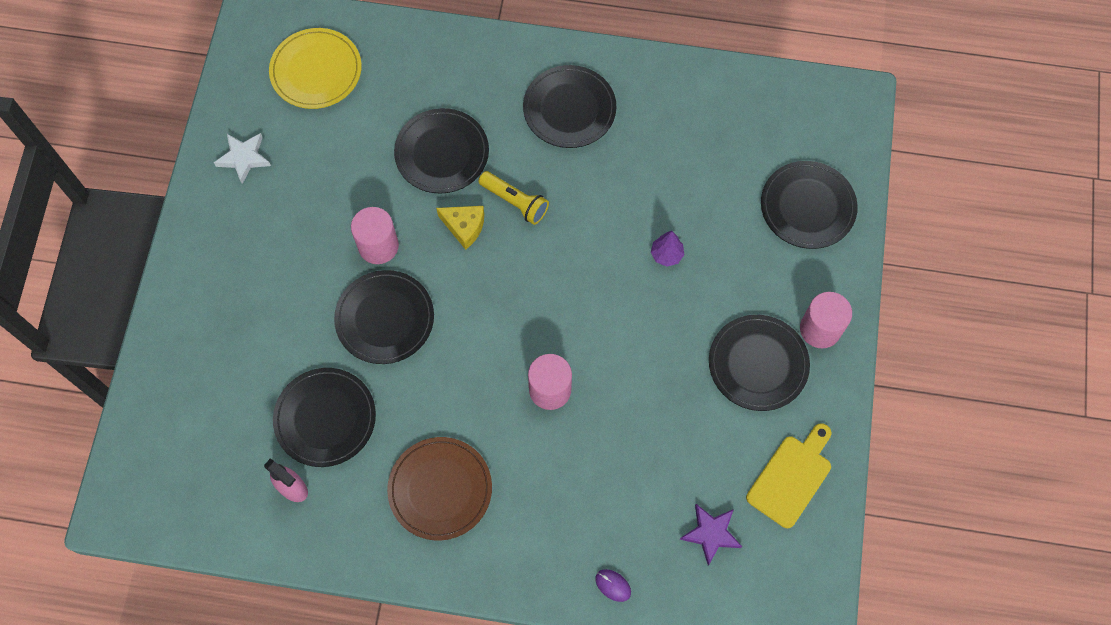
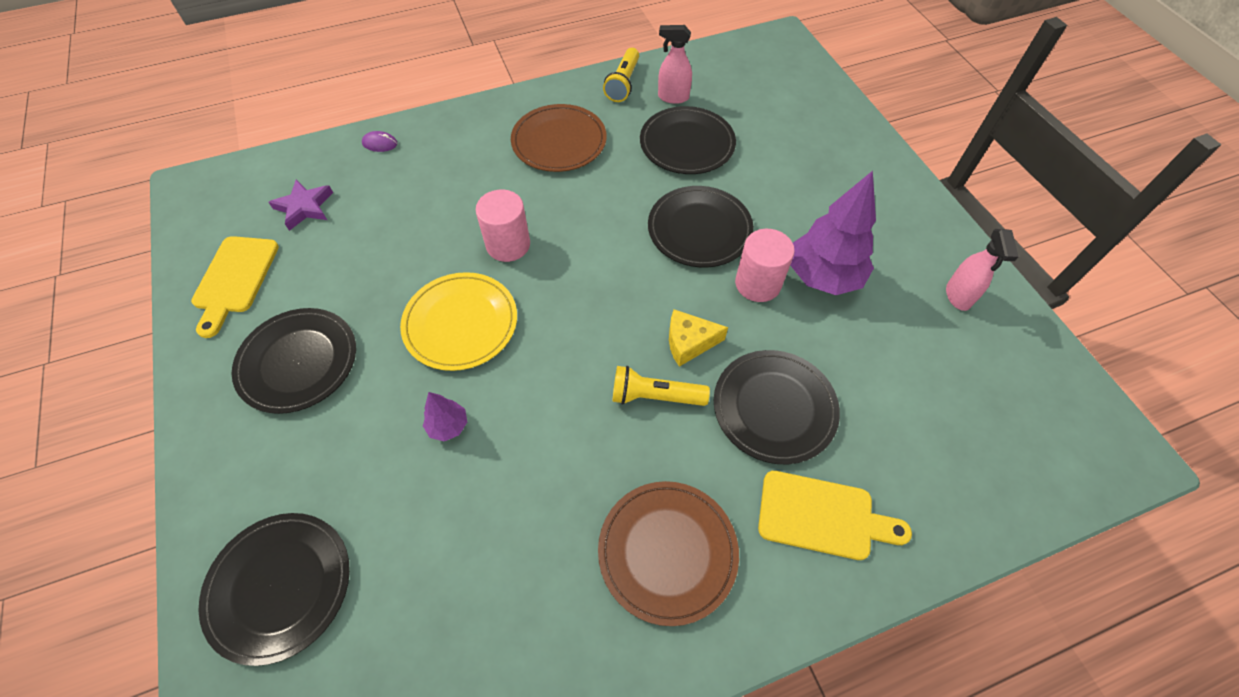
camera: 150 degrees right, 10 degrees down
white star [214,133,271,184] -> pink spray bottle [946,229,1019,311]
yellow plate [269,28,362,109] -> yellow plate moved to [400,272,517,371]
black plate [523,65,616,148] -> brown plate [598,481,739,626]
pink cylinder [800,292,852,348] -> none
none -> yellow flashlight [603,48,639,102]
none -> yellow cutting board [758,471,912,560]
none -> purple tree [790,171,876,295]

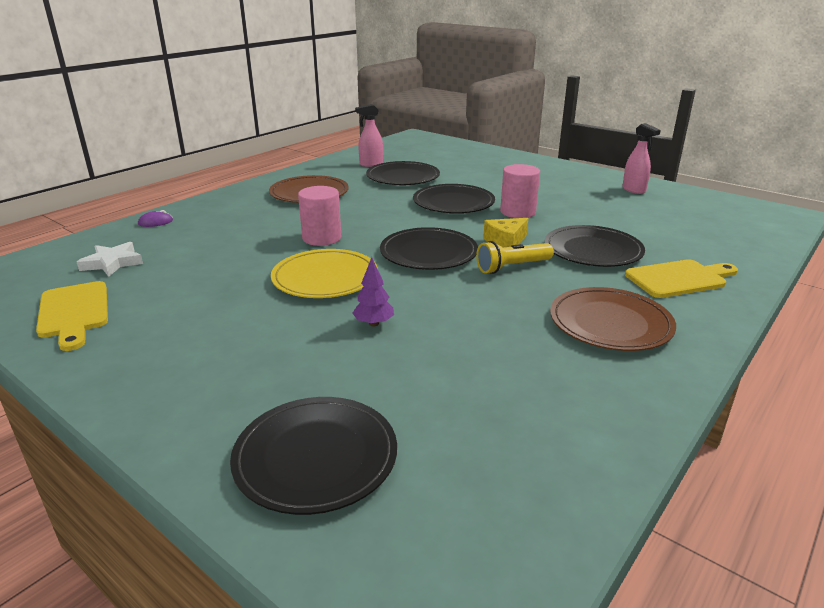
camera: 30 degrees left, 30 degrees down
black plate [232,308,356,414] -> black plate moved to [380,227,478,270]
purple star [269,179,333,231] -> white star [77,242,143,277]
yellow flashlight [603,48,639,102] -> none
purple tree [790,171,876,295] -> none

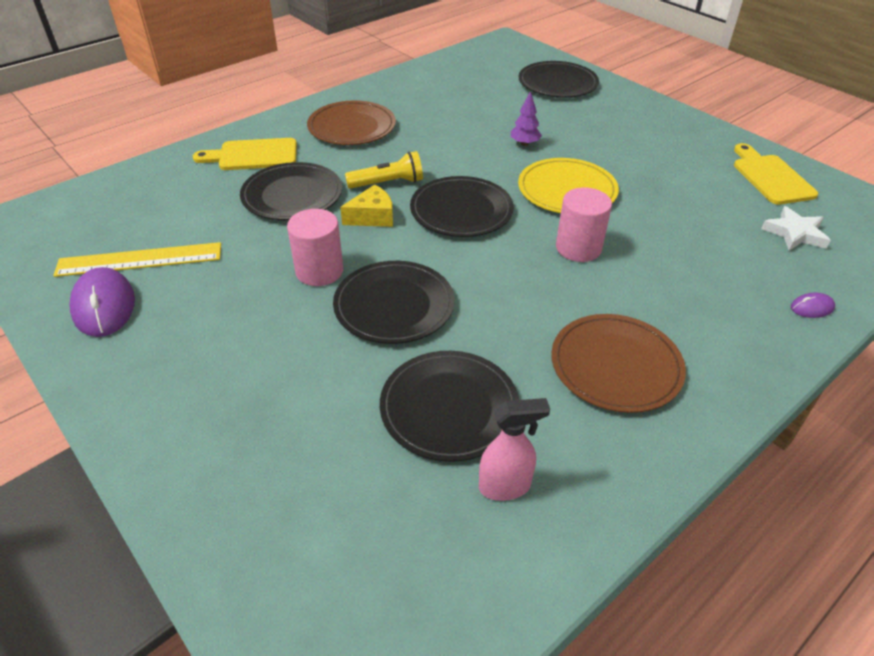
camera: 170 degrees left, 15 degrees up
pink spray bottle [622,123,661,194] -> purple mouse [70,267,135,337]
none -> yellow ruler [53,242,221,277]

